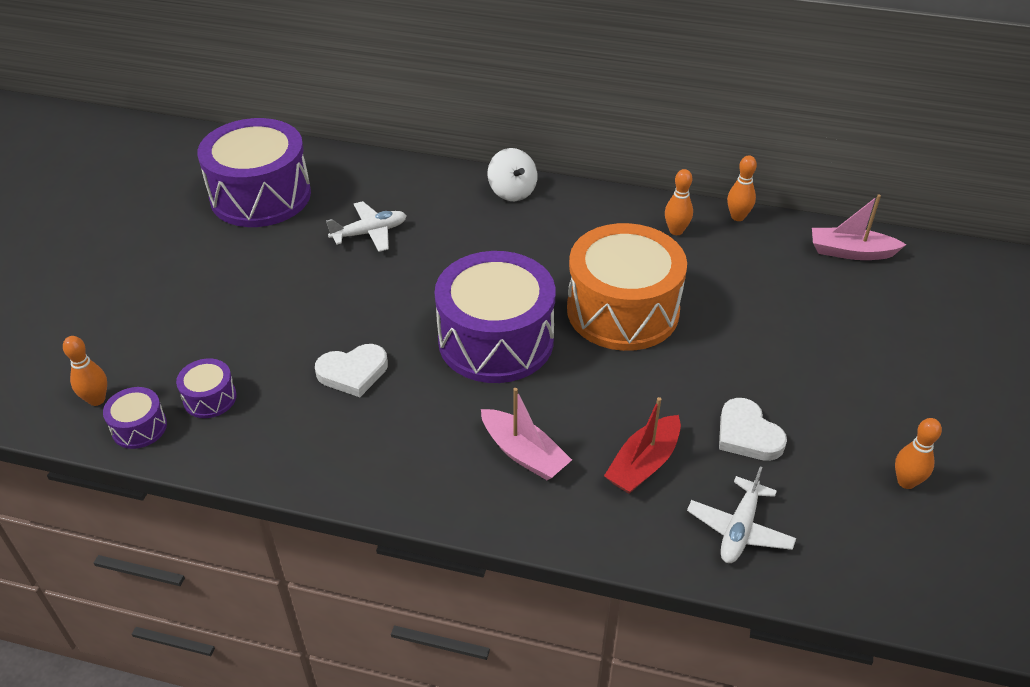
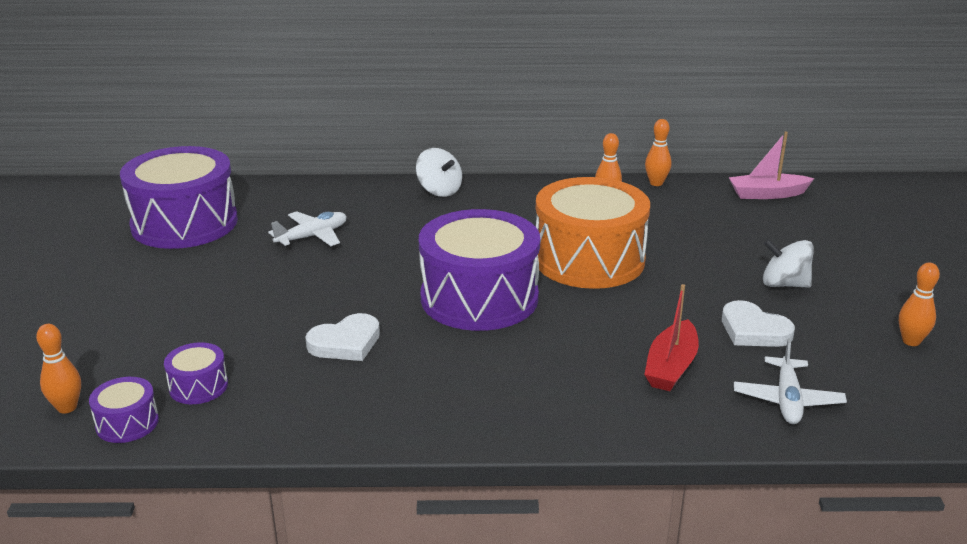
camera: 15 degrees left, 15 degrees down
pink boat [481,388,572,480] -> none
none -> white spinning top [763,239,814,288]

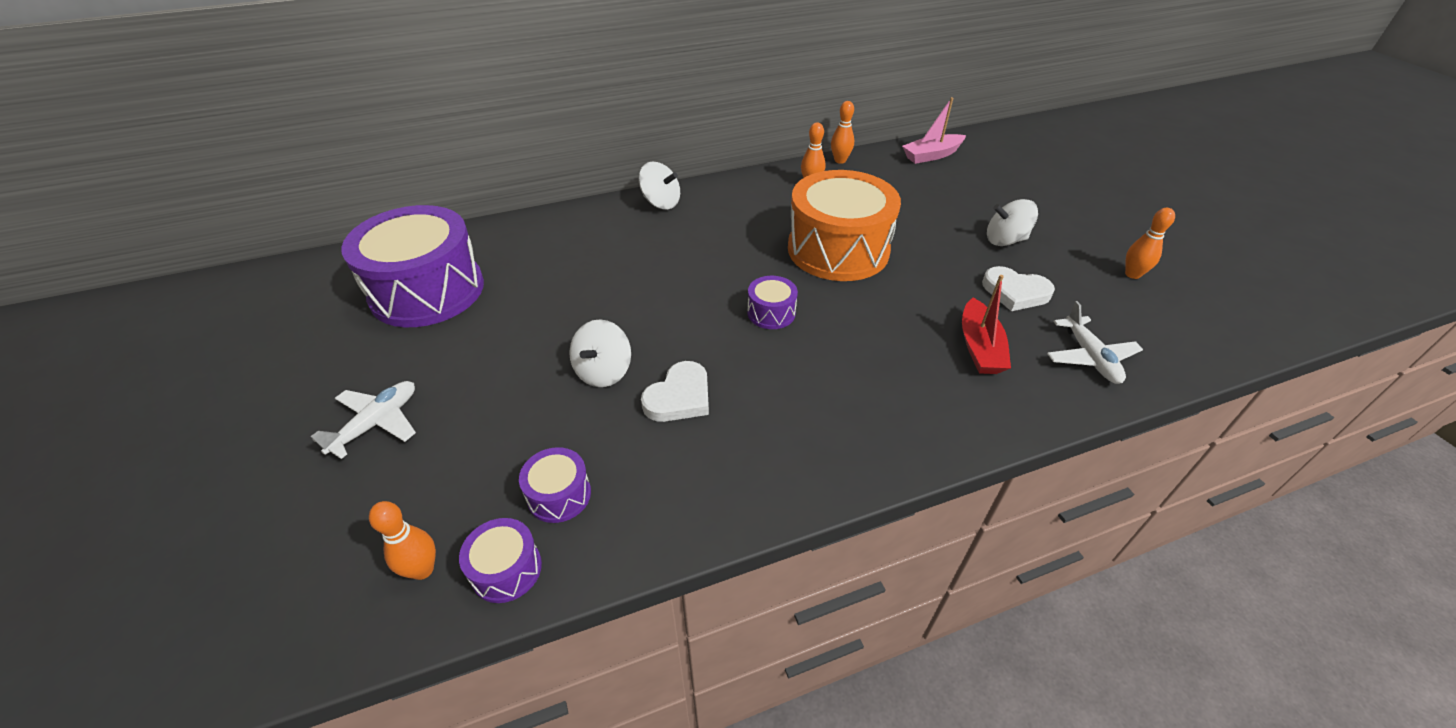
camera: 20 degrees left, 15 degrees up
white plane [268,211,347,247] -> white plane moved to [311,381,416,459]
purple drum [419,209,540,331] -> purple drum [747,276,798,329], size x0.43
none -> white spinning top [569,319,631,387]

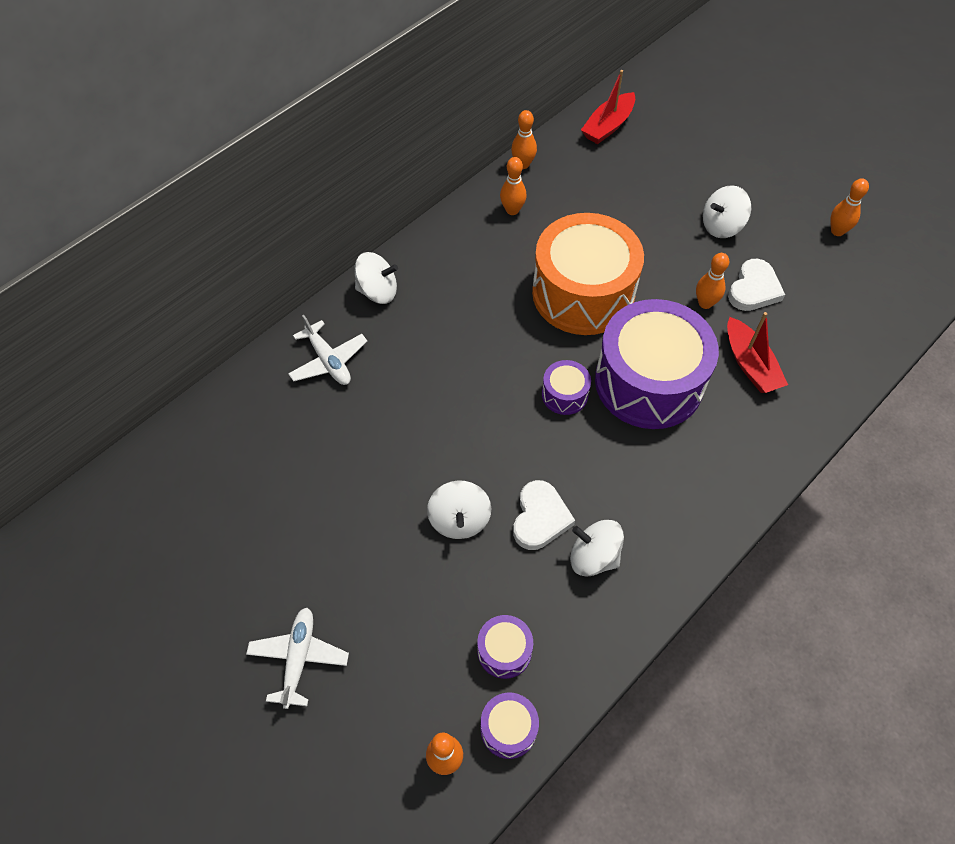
camera: 25 degrees left, 15 degrees up
purple drum [341,205,484,327] -> purple drum moved to [595,299,719,429]
pink boat [902,97,966,164] -> red boat [581,70,635,144]
white heart [982,266,1055,311] -> white heart turned 60 degrees counterclockwise [728,259,785,311]
white plane [1047,301,1143,384] -> white plane moved to [288,315,367,385]
none -> white spinning top [570,520,624,577]
none -> orange bowling pin [696,253,729,309]

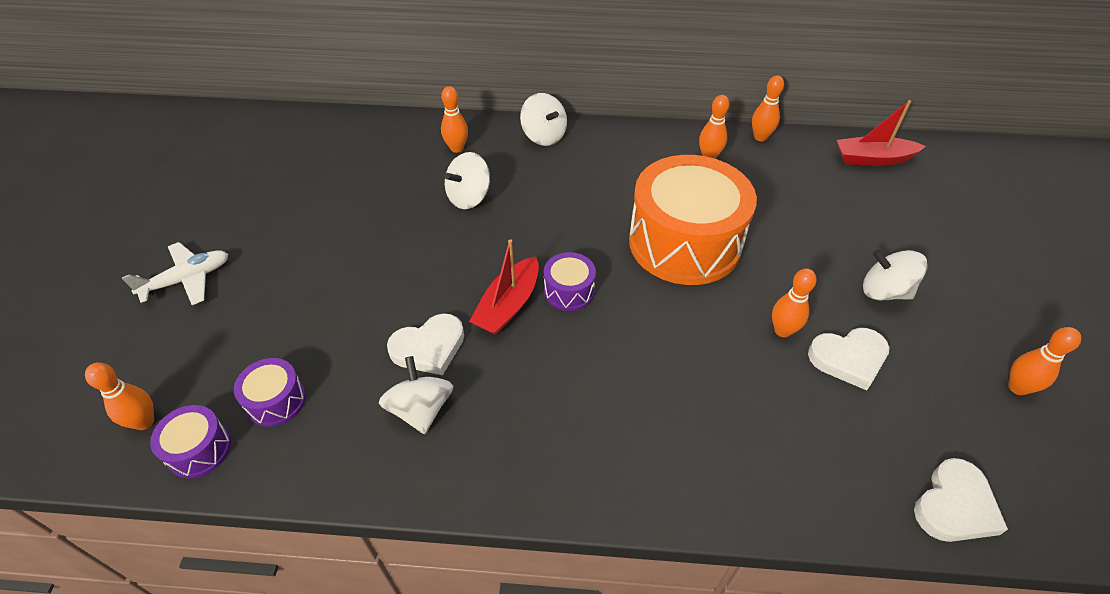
camera: 50 degrees right, 10 degrees down
white plane [288,315,367,385] -> orange bowling pin [441,86,468,153]
white spinning top [427,480,491,539] -> white spinning top moved to [445,152,490,209]
purple drum [595,299,719,429] -> none
red boat [727,312,788,393] -> red boat moved to [469,239,539,335]
none -> white heart [914,458,1008,542]

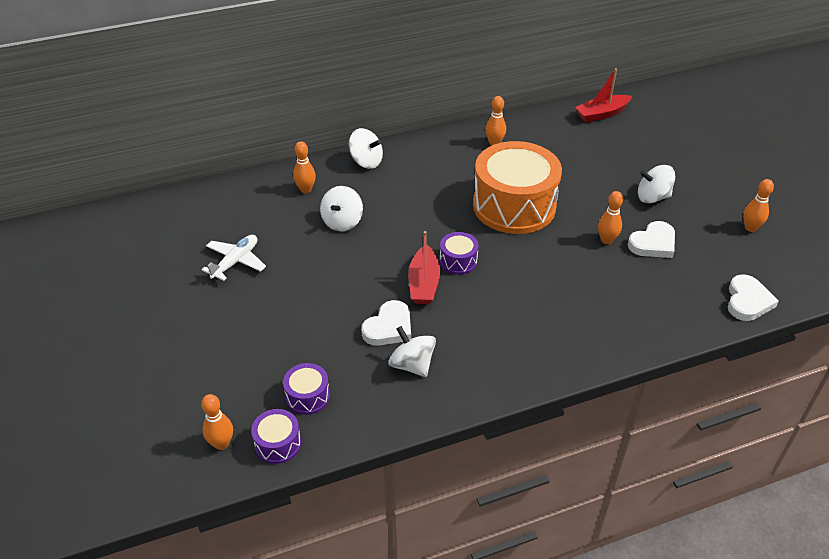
camera: 25 degrees left, 5 degrees down
white plane [122,242,228,305] -> white plane moved to [202,235,266,281]
orange bowling pin [752,76,784,141] -> none

